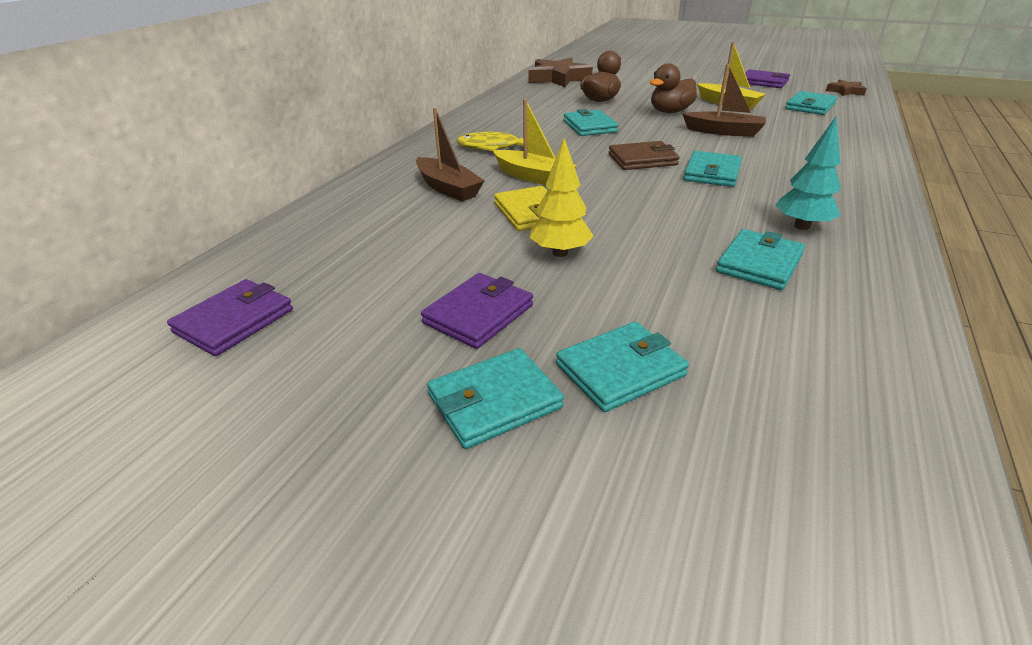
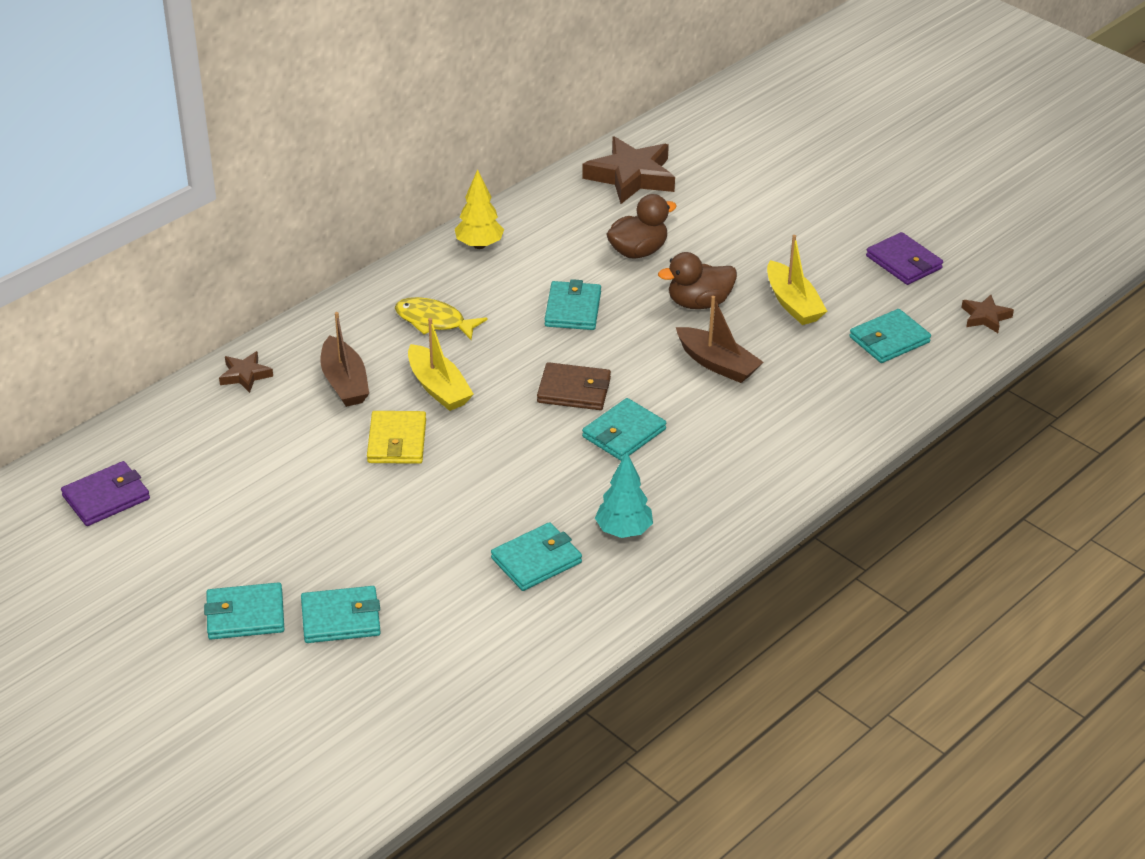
camera: 20 degrees right, 5 degrees up
purple wallet [421,273,533,349] -> none
yellow tree [529,138,594,257] -> yellow tree moved to [455,169,504,249]
none -> brown star [219,351,273,393]

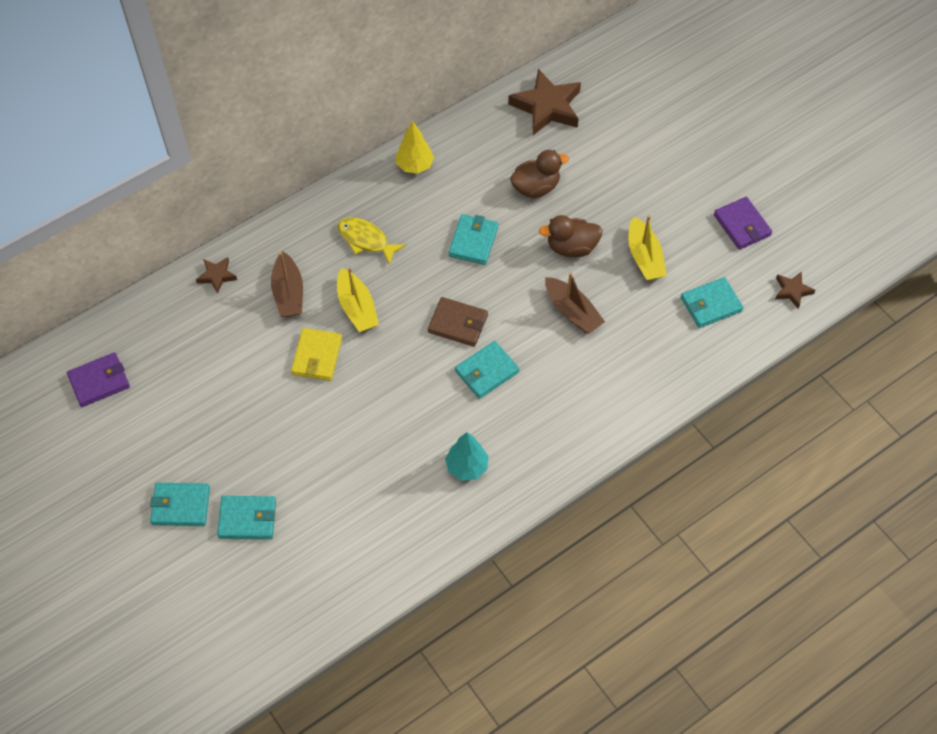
camera: 10 degrees right, 20 degrees up
turquoise wallet [491,522,582,591] -> none

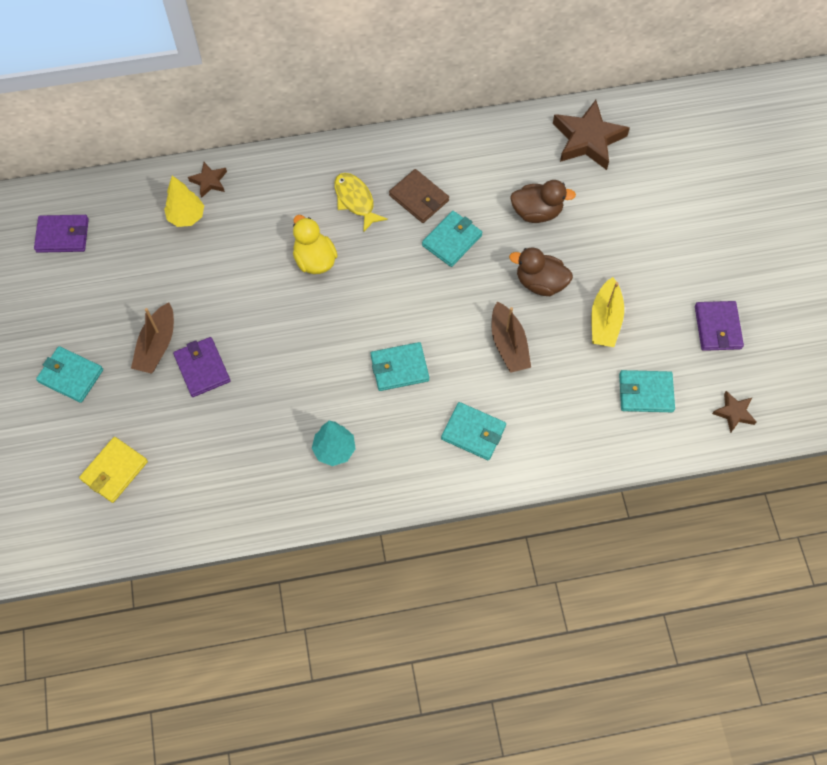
camera: 25 degrees right, 5 degrees up
turquoise wallet [217,496,276,539] -> turquoise wallet moved to [441,402,506,460]
brown boat [271,251,303,317] -> brown boat moved to [131,302,174,374]
yellow wallet [291,328,342,381] -> yellow wallet moved to [79,437,148,503]
yellow boat [337,267,379,332] -> yellow duck [293,215,338,274]
yellow tree [396,121,434,174] -> yellow tree moved to [164,176,204,227]
brown wallet [428,297,488,347] -> brown wallet moved to [389,169,449,223]
none -> purple wallet [173,337,230,397]

